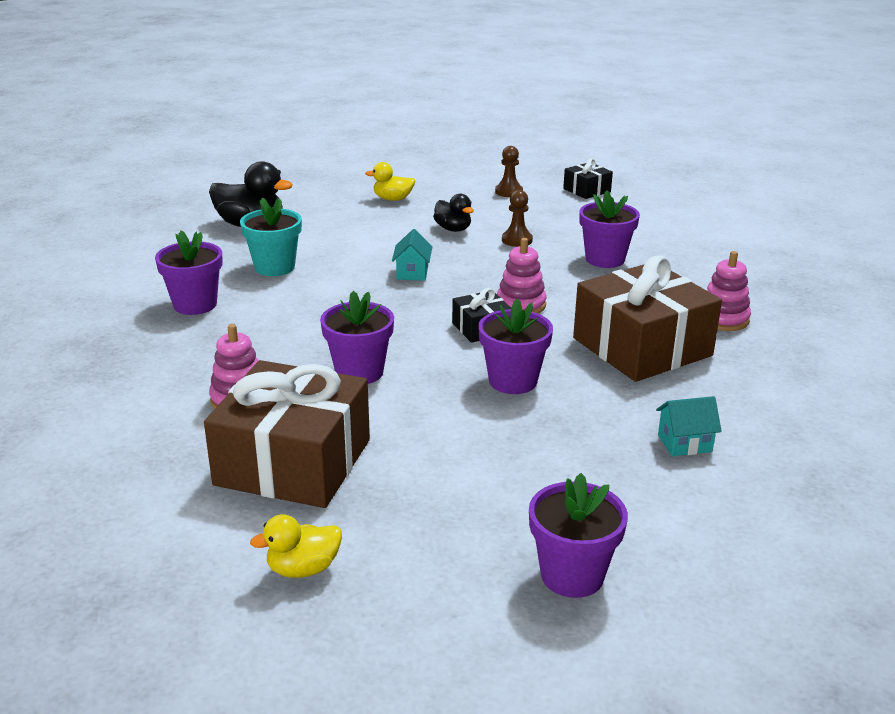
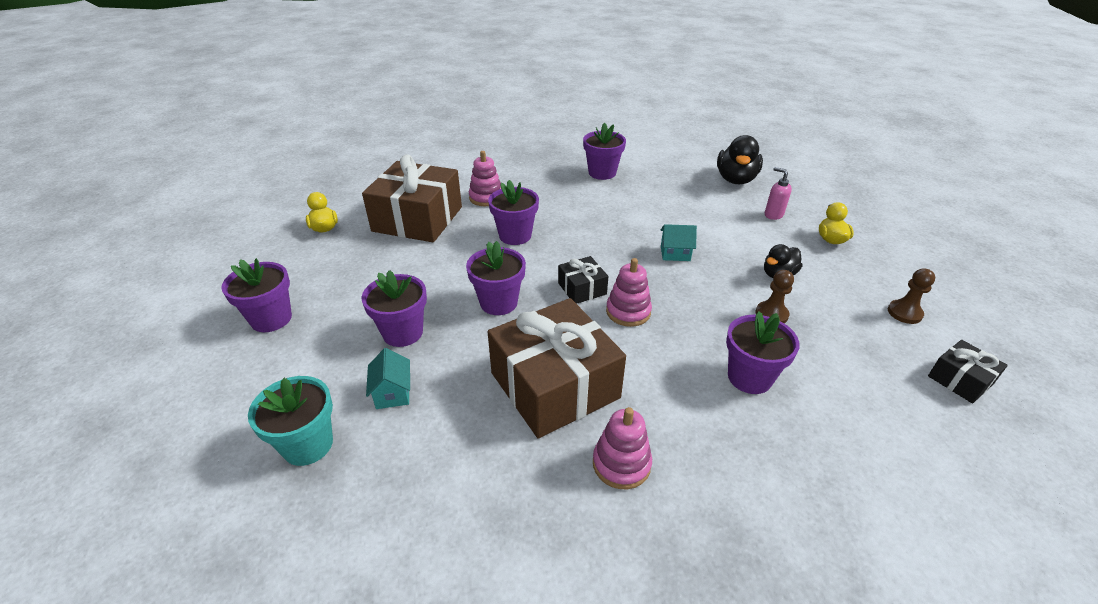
camera: 90 degrees right, 10 degrees up
turquoise flower pot [240,198,302,276] -> turquoise flower pot moved to [248,376,333,466]
none -> purple flower pot [361,270,427,347]
none -> pink soap dispenser [765,167,792,220]

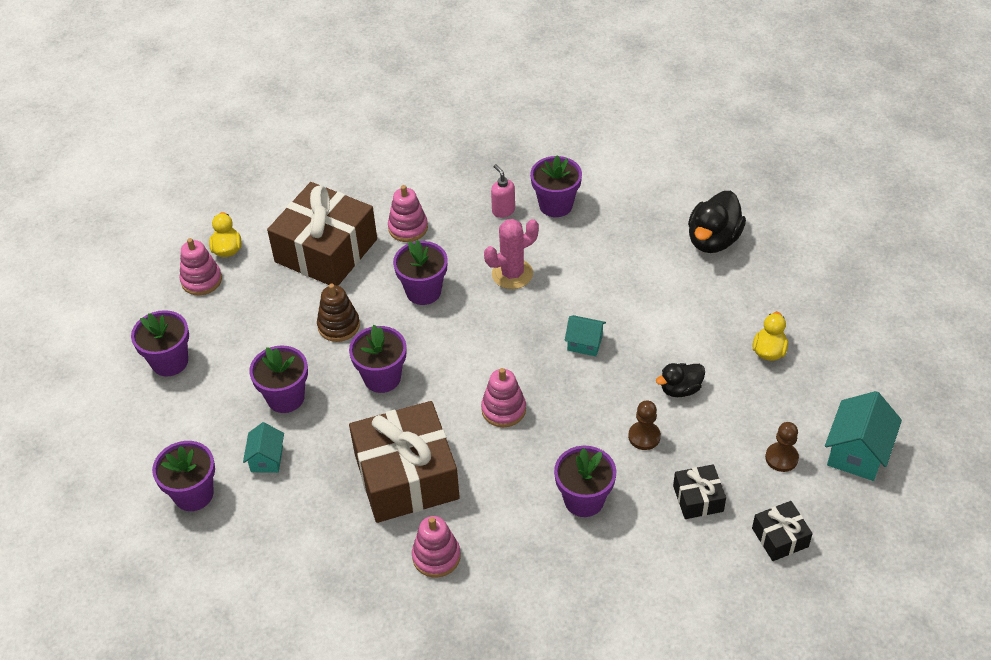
camera: 15 degrees right, 10 degrees up
turquoise flower pot [248,376,333,466] -> purple flower pot [152,441,215,511]
black gift [558,256,608,304] -> black gift moved to [673,464,726,519]
pink soap dispenser [765,167,792,220] -> pink soap dispenser moved to [491,164,515,218]
none -> pink stacking toy [180,238,222,295]
none -> brown stacking toy [317,284,360,342]
none -> pink cactus [484,219,539,289]
none -> turquoise house [825,391,902,481]

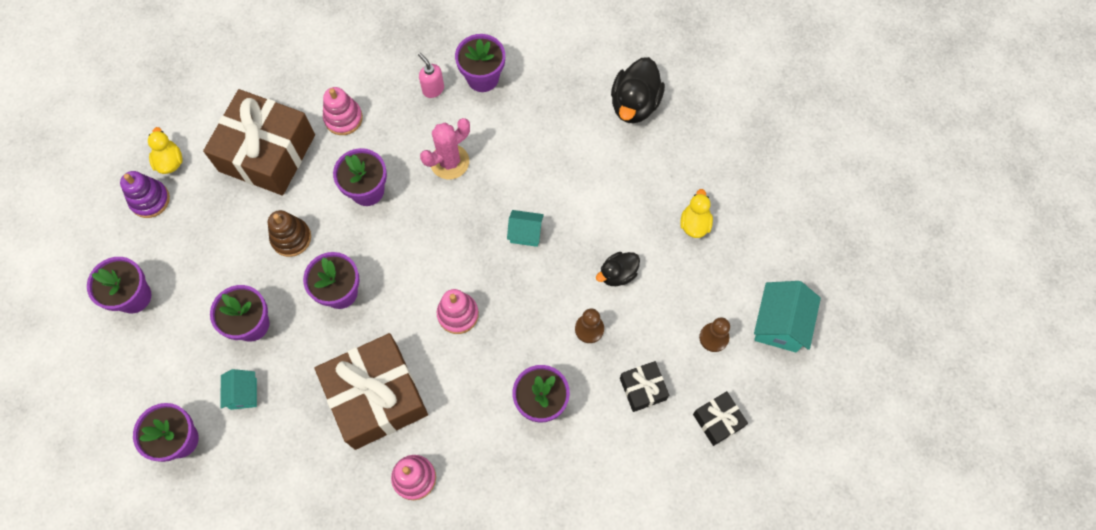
camera: 10 degrees left, 20 degrees up
pink stacking toy [180,238,222,295] -> purple stacking toy [120,171,170,218]

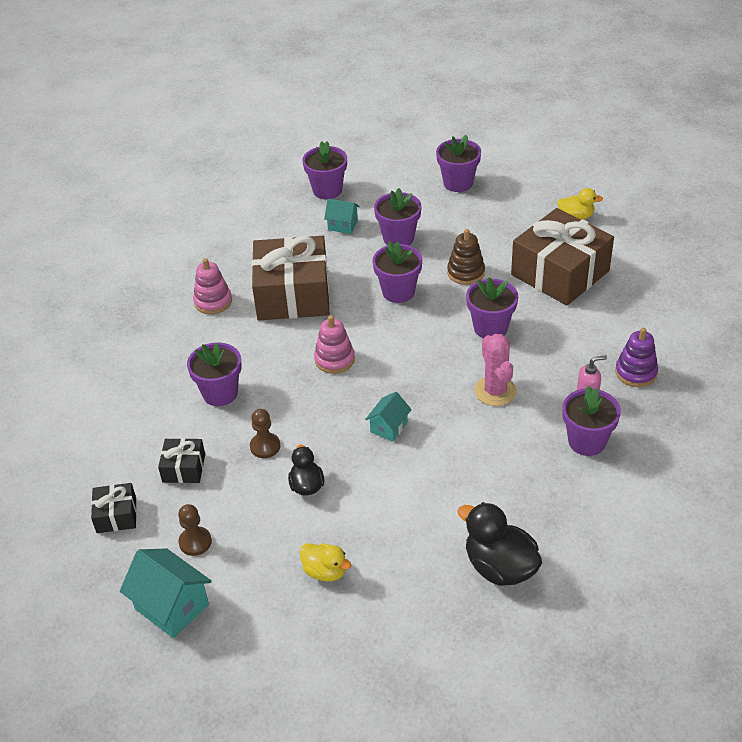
camera: 115 degrees right, 25 degrees down
purple stacking toy [120,171,170,218] -> purple stacking toy moved to [615,328,658,387]
pink stacking toy [323,87,363,135] -> none

